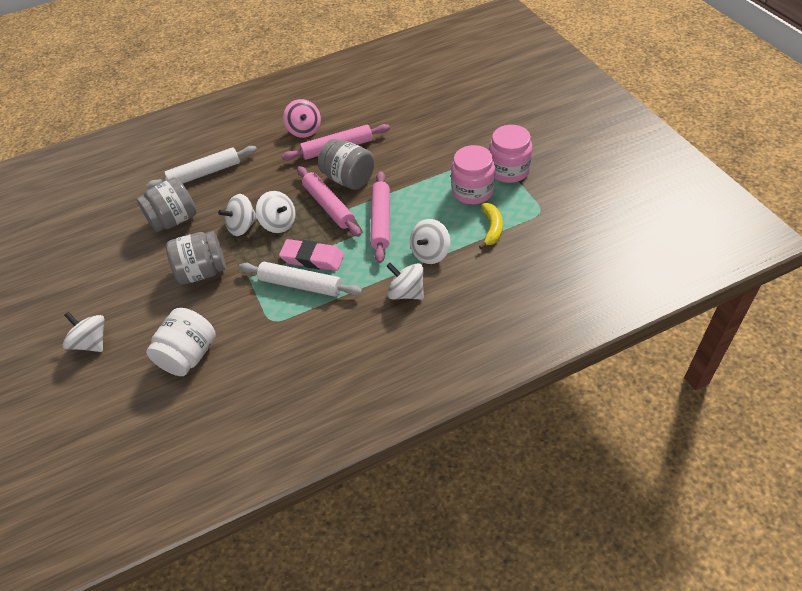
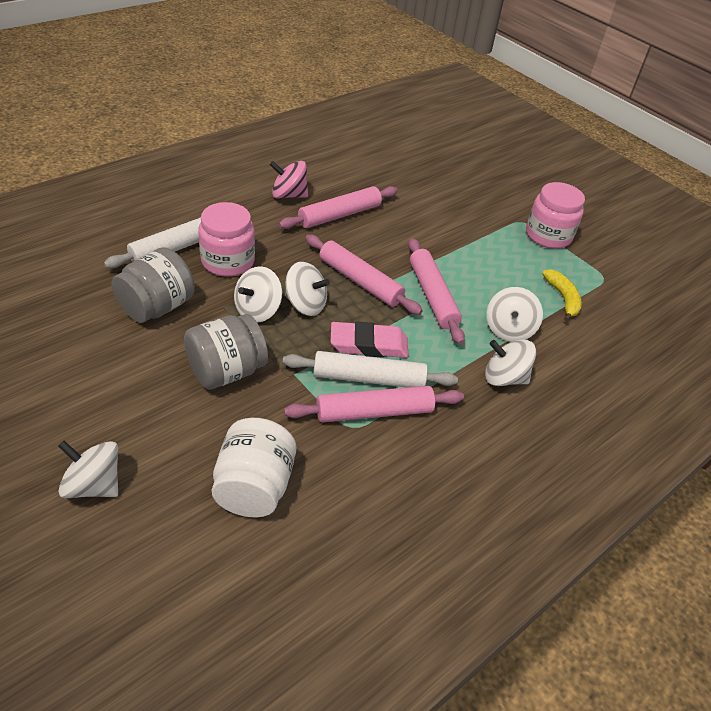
camera: 25 degrees left, 5 degrees down
pink spinning top [283,99,321,138] -> pink spinning top turned 135 degrees clockwise [270,161,308,199]
grey jar [318,139,374,190] -> none
pink jar [451,145,495,204] -> pink jar moved to [198,202,255,277]
none -> pink rolling pin [284,386,464,423]

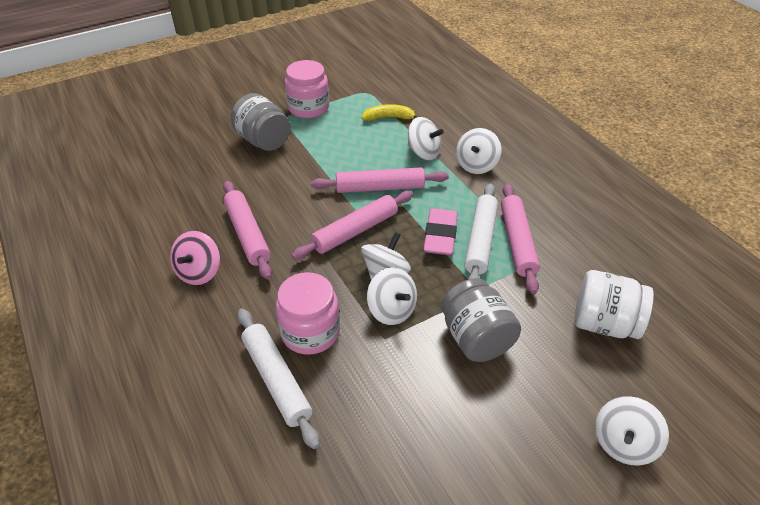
camera: 75 degrees left, 0 degrees up
grey jar [112,247,195,323] -> grey jar moved to [231,93,291,151]

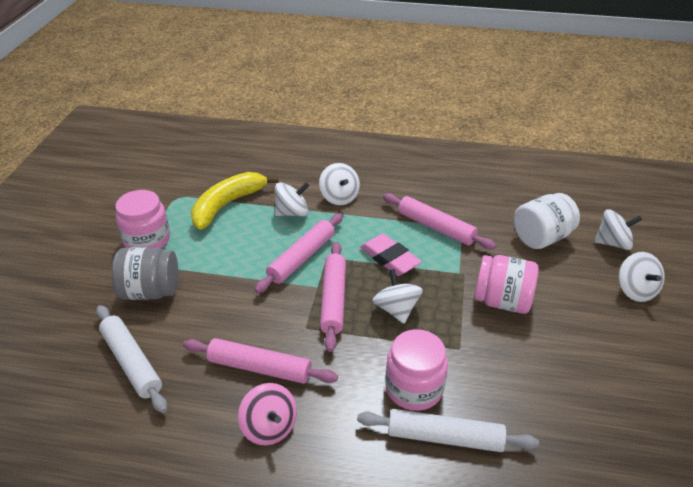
camera: 50 degrees left, 5 degrees down
yellow banana [362,104,419,121] -> yellow banana [191,172,279,230], size x1.76
white spinning top [367,267,417,325] -> white spinning top moved to [595,209,642,250]
grey jar [441,278,521,362] -> pink jar [474,255,539,314]
white rolling pin [464,184,498,280] -> white rolling pin moved to [96,305,167,413]

